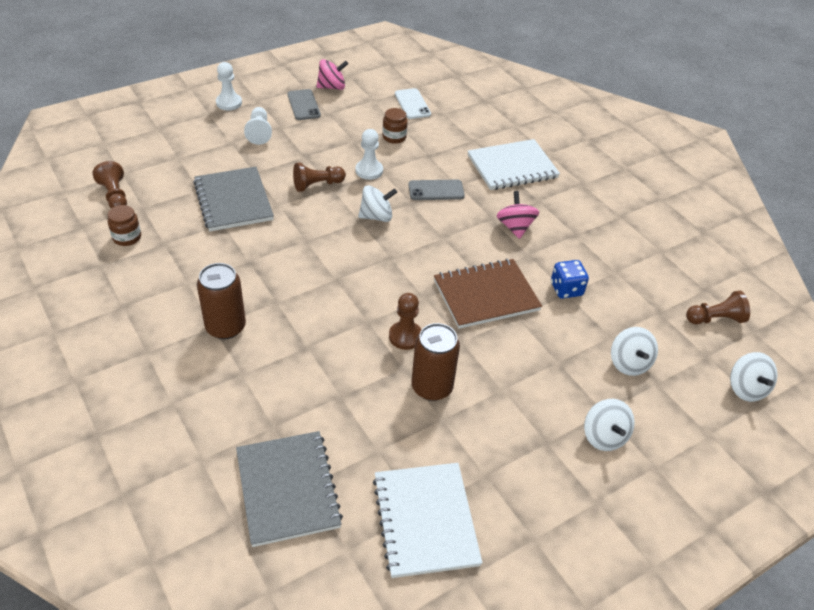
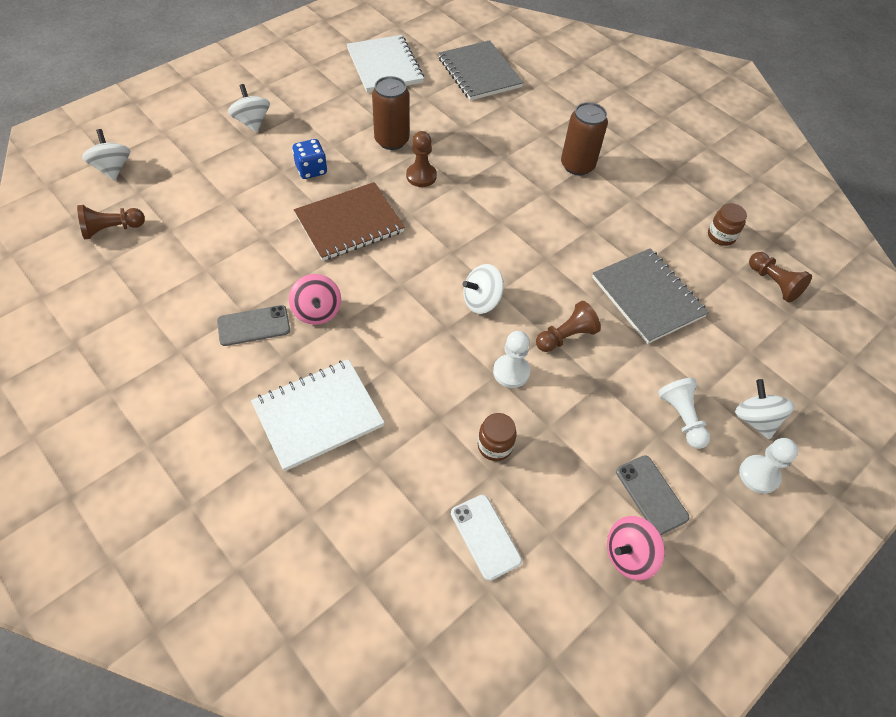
camera: 170 degrees right, 10 degrees up
grey phone [408,180,465,200] -> grey phone moved to [217,305,290,346]
blue dice [551,260,589,299] -> blue dice moved to [292,139,327,179]
white spinning top [611,327,658,376] -> white spinning top moved to [735,379,795,439]

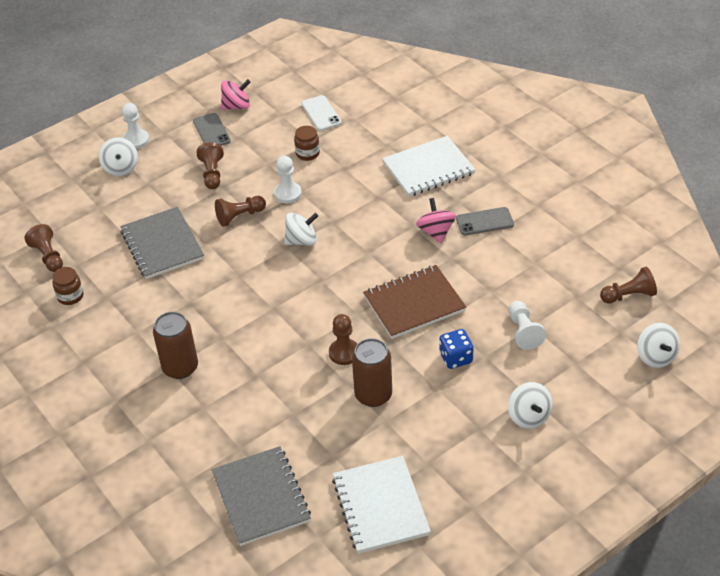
camera: 170 degrees left, 10 degrees down
white pawn [658,378,710,449] -> white pawn moved to [509,301,546,350]
none -> brown pawn [197,142,224,189]

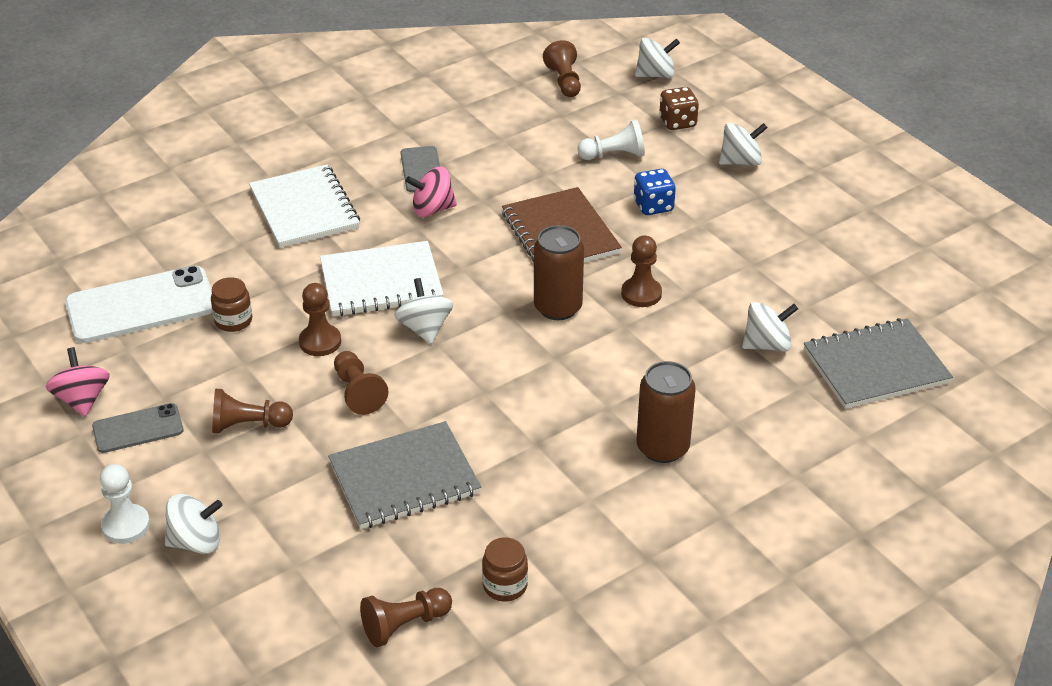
camera: 90 degrees left, 5 degrees down
white pawn [274,156,302,203] -> brown pawn [299,283,341,356]
white phone [302,95,341,131] -> white phone [65,265,213,343], size x1.79
white notebook [332,456,431,554] -> white notebook moved to [320,241,444,316]
brown can [352,338,392,407] -> brown can moved to [534,225,584,320]
none -> brown dice [659,87,699,130]
none -> white spinning top [742,302,798,352]

